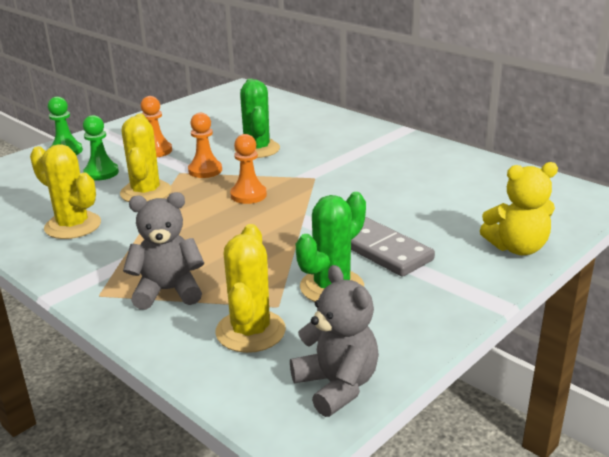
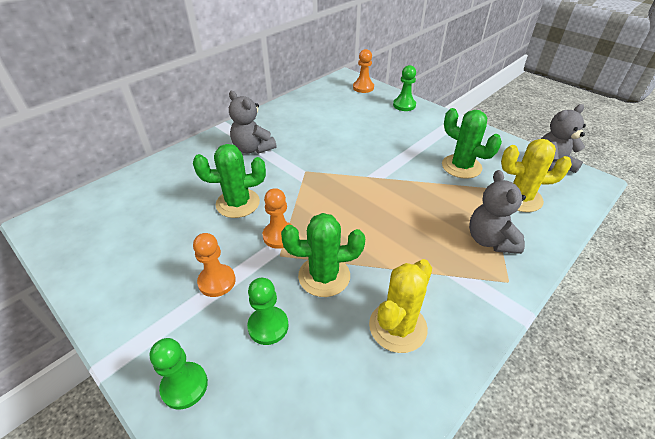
camera: 90 degrees left, 15 degrees up
yellow cactus [120,114,172,202] -> green cactus [281,213,365,297]
orange pawn [230,134,267,204] -> orange pawn moved to [353,49,374,93]
grey domino [351,217,435,277] -> none
yellow teddy bear [480,162,558,255] -> green pawn [393,65,416,111]
none -> grey teddy bear [229,91,277,154]

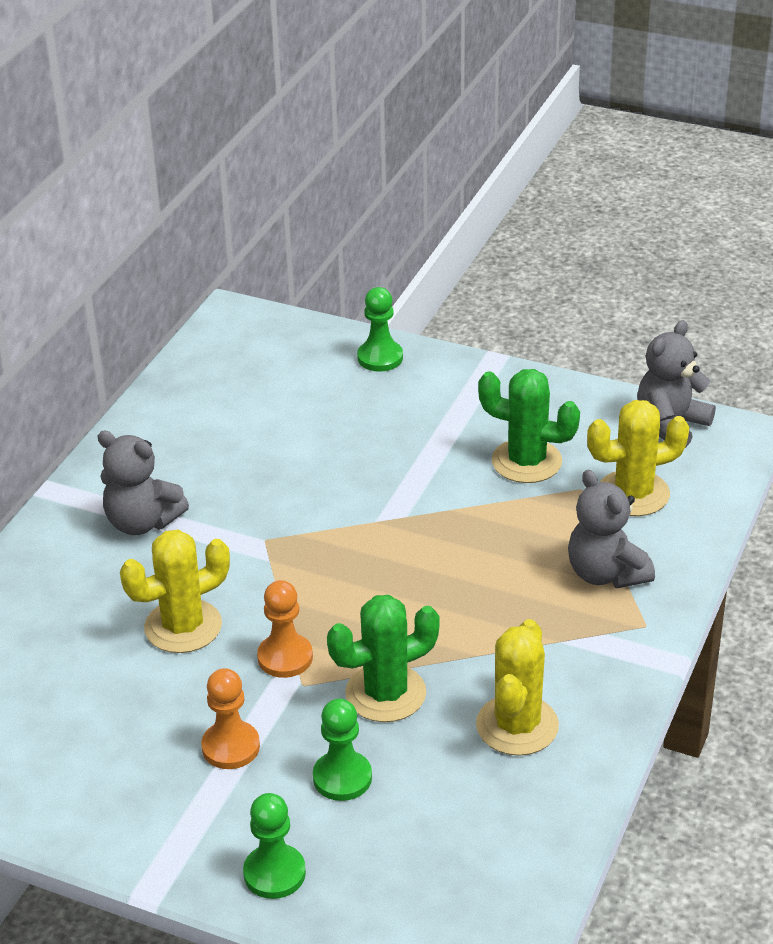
camera: 20 degrees left, 5 degrees down
green cactus [193,144,266,218] -> yellow cactus [120,530,230,653]
orange pawn [353,49,374,93] -> none

